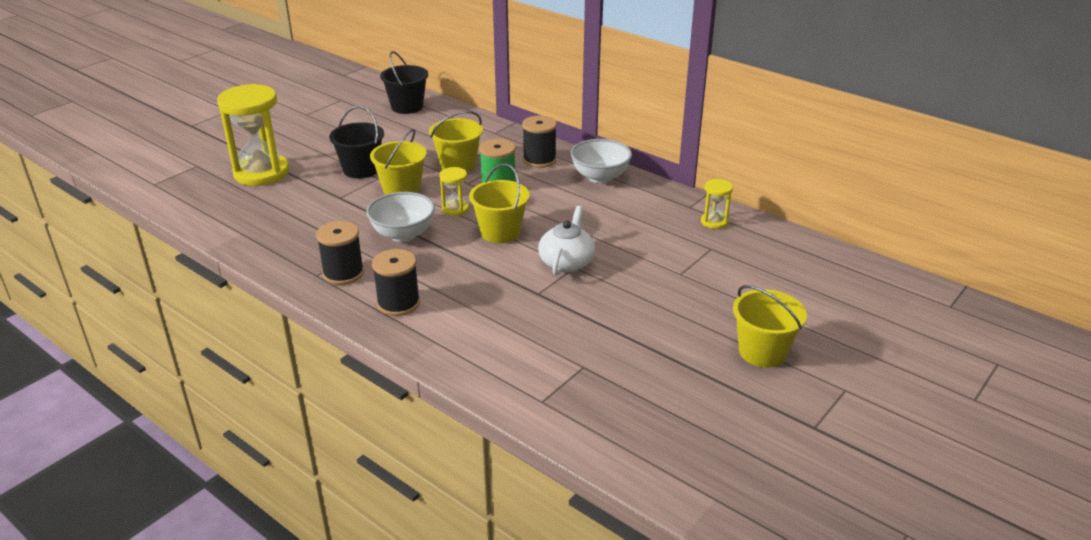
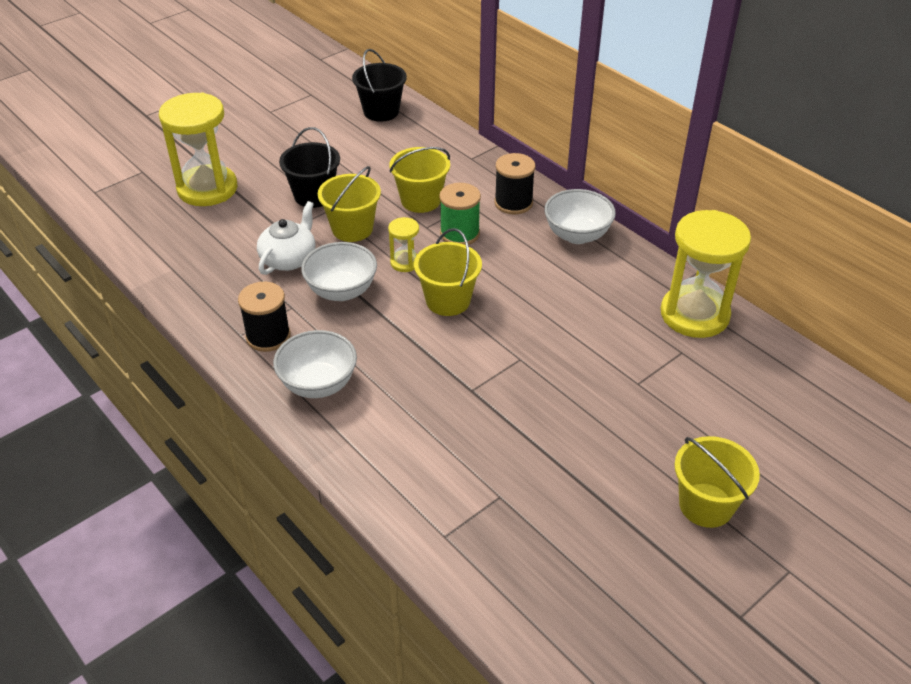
camera: 10 degrees right, 10 degrees up
black spool [372,249,420,316] -> white bowl [273,330,357,398]
white teapot [538,206,595,275] -> white teapot moved to [257,201,315,275]
yellow hourglass [701,179,733,229] -> yellow hourglass [661,210,751,338], size x2.17

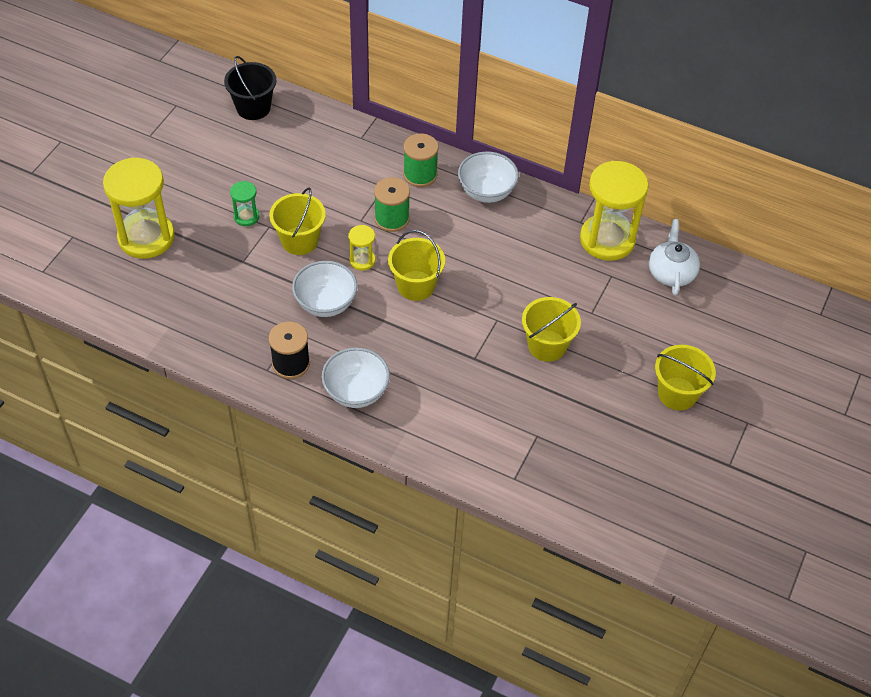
camera: 25 degrees left, 10 degrees up
white teapot [257,201,315,275] -> white teapot moved to [649,219,700,296]
black bucket [279,127,340,208] -> green hourglass [230,181,259,226]
yellow bucket [389,147,450,213] -> yellow bucket moved to [522,297,581,362]
black spool [494,153,535,214] -> green spool [403,133,439,187]

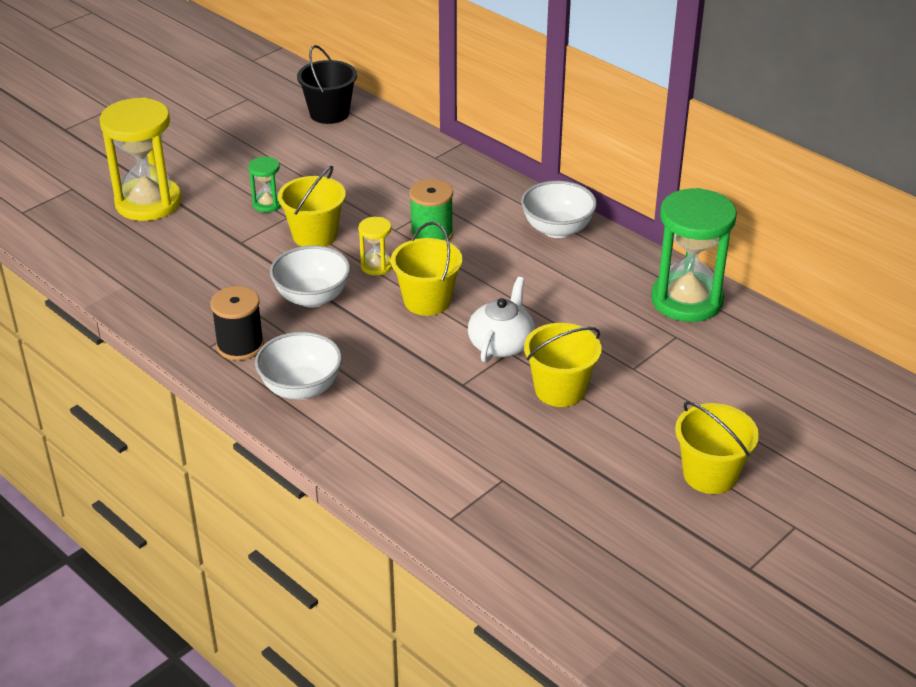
camera: 20 degrees right, 15 degrees down
green spool [403,133,439,187] -> none
yellow hourglass [580,161,648,261] -> green hourglass [651,188,737,322]
white teapot [649,219,700,296] -> white teapot moved to [468,277,535,363]

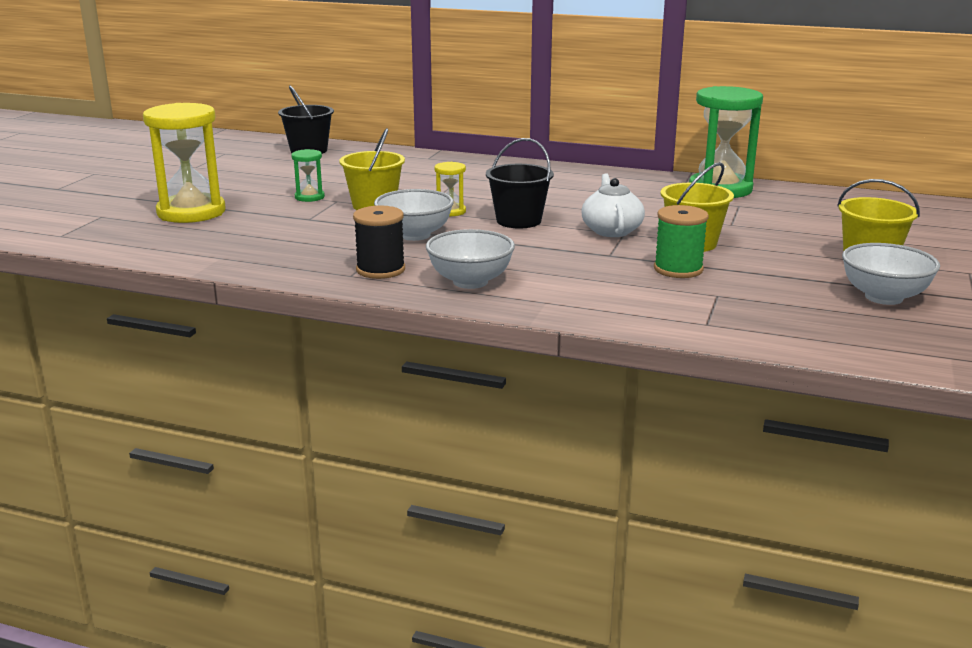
camera: 25 degrees left, 15 degrees down
yellow bucket [391,222,463,316] -> black bucket [486,138,554,228]
green spool [409,179,453,241] -> green spool moved to [654,205,709,278]
white bowl [521,181,597,238] -> white bowl moved to [842,243,940,305]

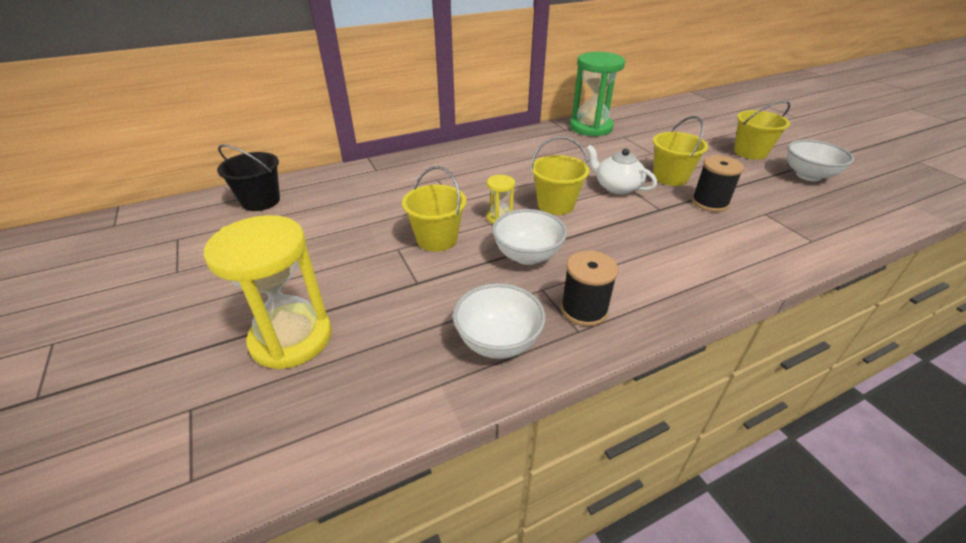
camera: 45 degrees left, 15 degrees up
green hourglass [291,149,325,202] -> none
white bowl [426,229,515,289] -> white bowl moved to [453,283,546,359]
black bucket [486,138,554,228] -> yellow bucket [531,136,589,215]
green spool [654,205,709,278] -> black spool [692,155,744,212]

